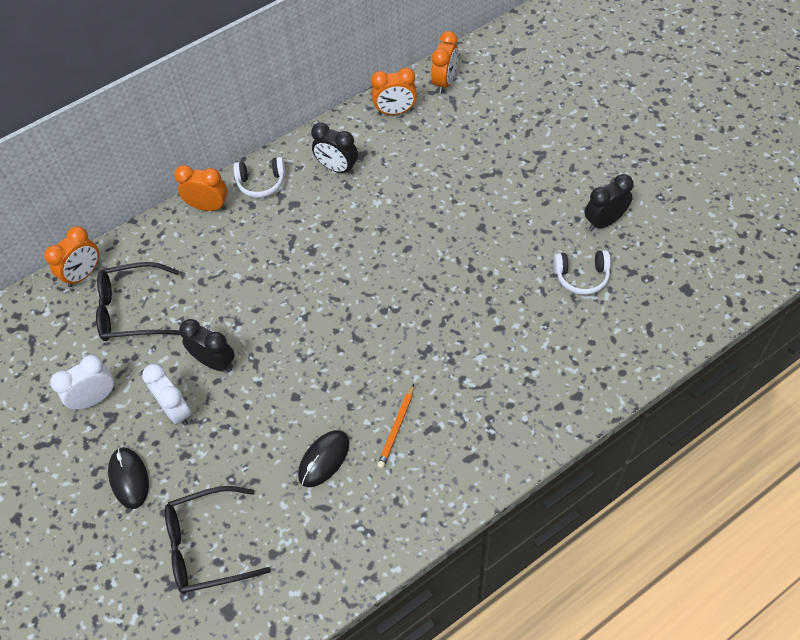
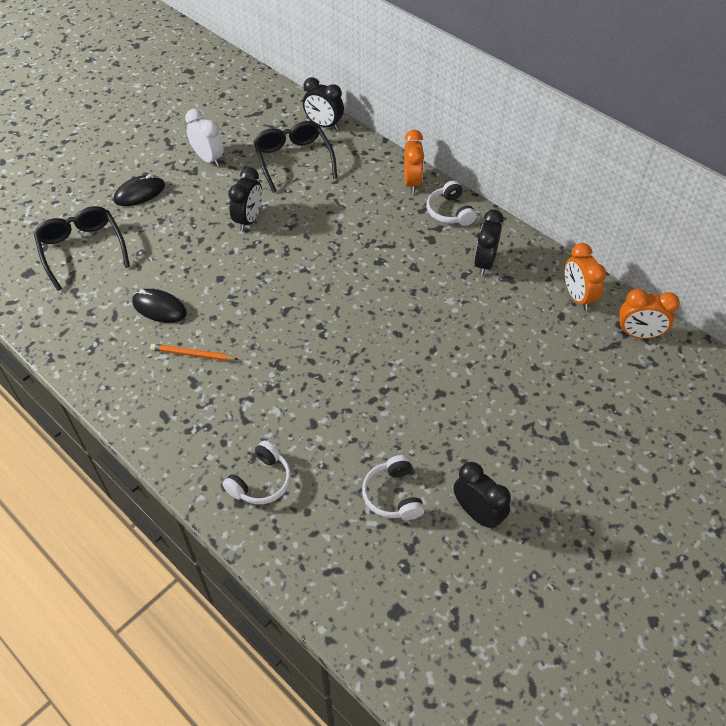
camera: 75 degrees right, 5 degrees down
orange clock [44,226,99,287] -> black clock [303,77,344,130]
white clock [142,364,191,426] -> none
none -> white headphones [223,441,291,504]

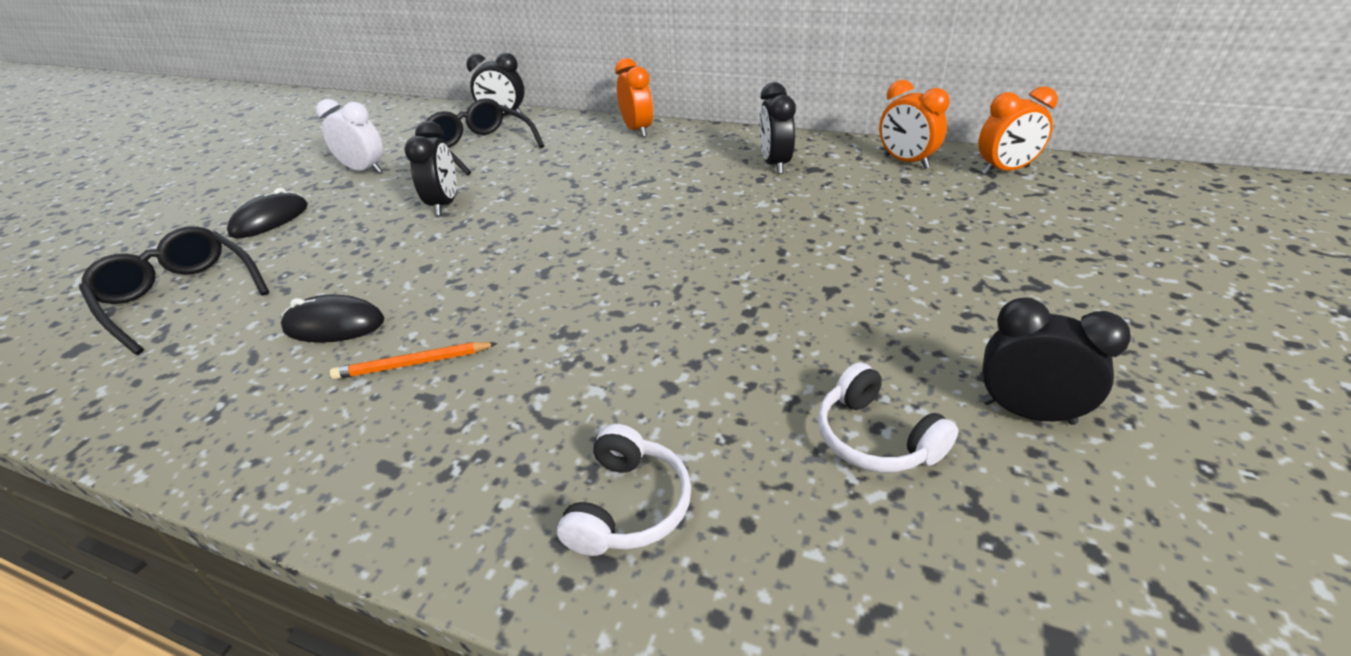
camera: 20 degrees left, 15 degrees down
white headphones [426,181,477,226] -> none

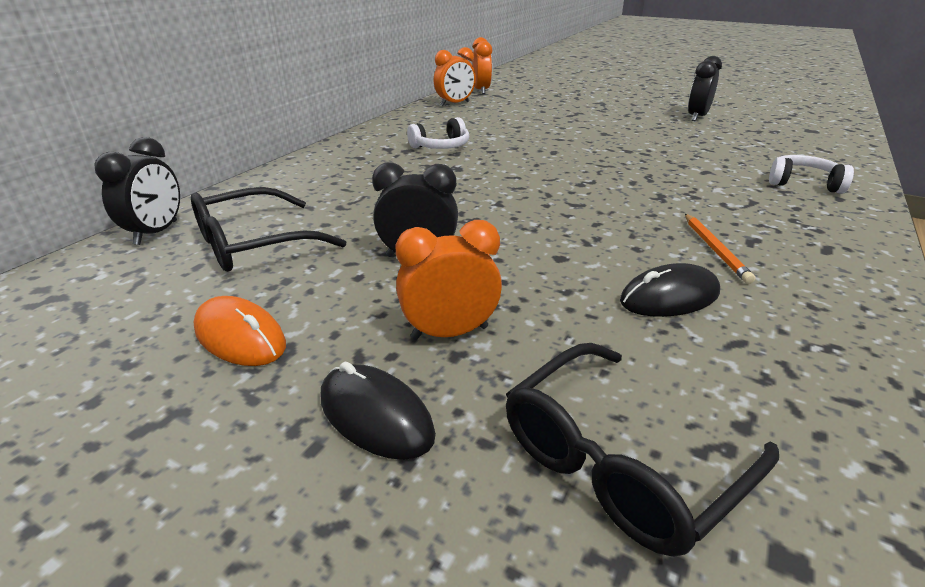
camera: 85 degrees left, 5 degrees down
black mouse [281,295,385,343] -> black mouse turned 60 degrees clockwise [620,263,720,317]
white clock [316,99,383,174] -> orange mouse [193,296,286,366]
orange clock [615,58,653,137] -> orange clock moved to [396,220,502,340]
black clock [759,82,796,174] -> none
white headphones [818,362,959,472] -> white headphones moved to [407,117,469,149]

